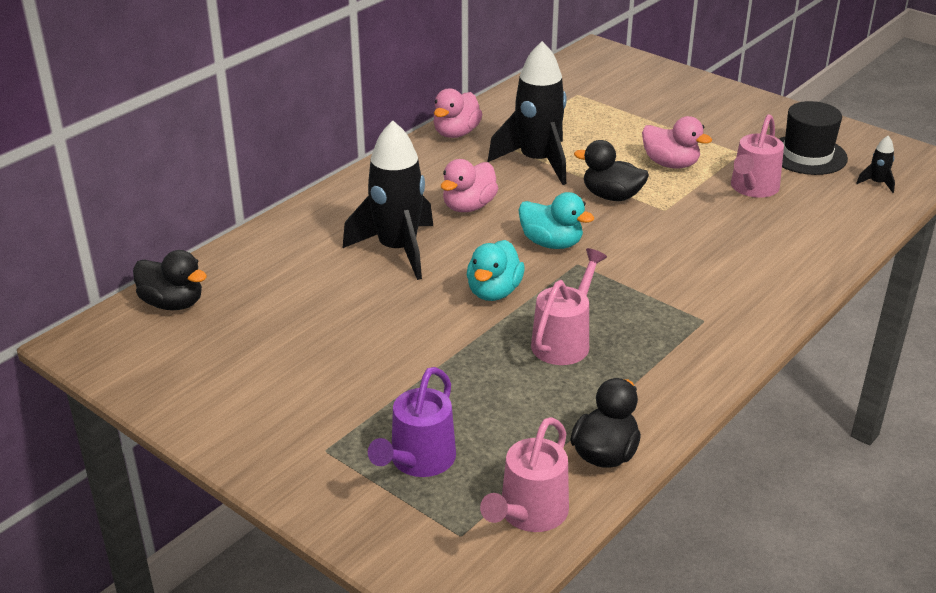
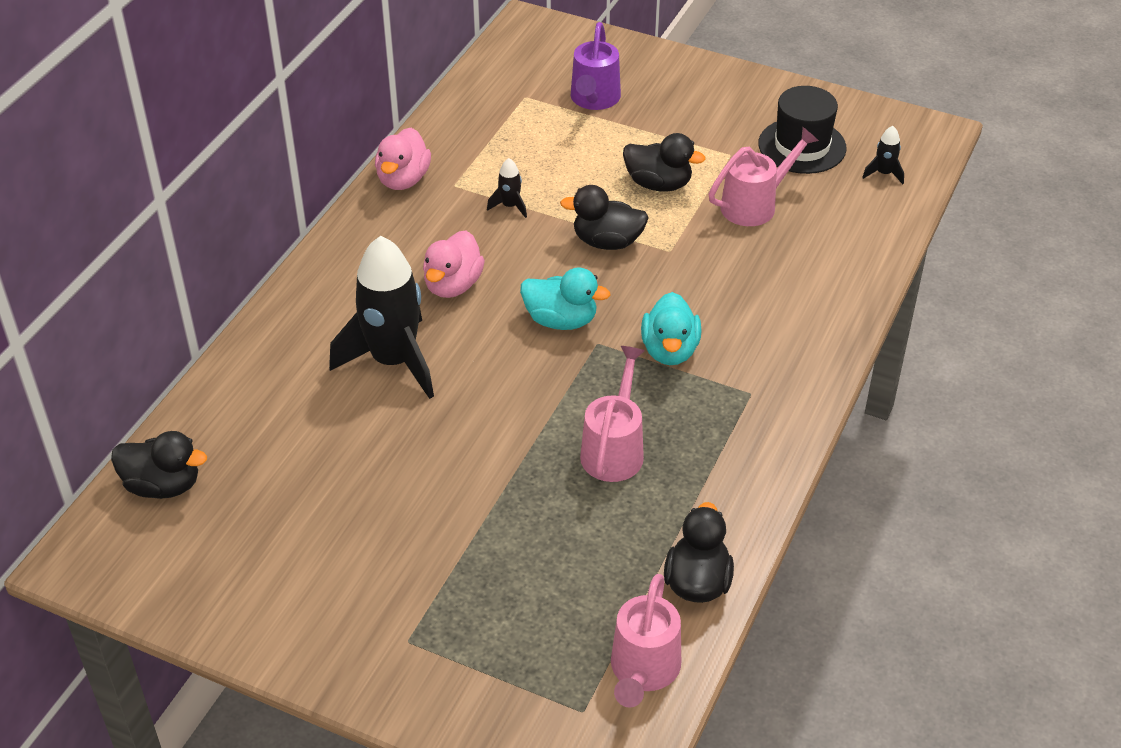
camera: 15 degrees left, 10 degrees up
purple watering can [368,367,456,477] -> purple watering can moved to [571,22,621,110]
turquoise duck [467,240,525,301] -> turquoise duck moved to [641,292,702,365]
black rocket [488,41,567,185] -> black rocket [487,158,527,218], size x0.41
pink duck [642,116,712,169] -> black duck [623,133,706,191]
pink watering can [731,114,784,198] -> pink watering can turned 135 degrees counterclockwise [709,127,819,226]

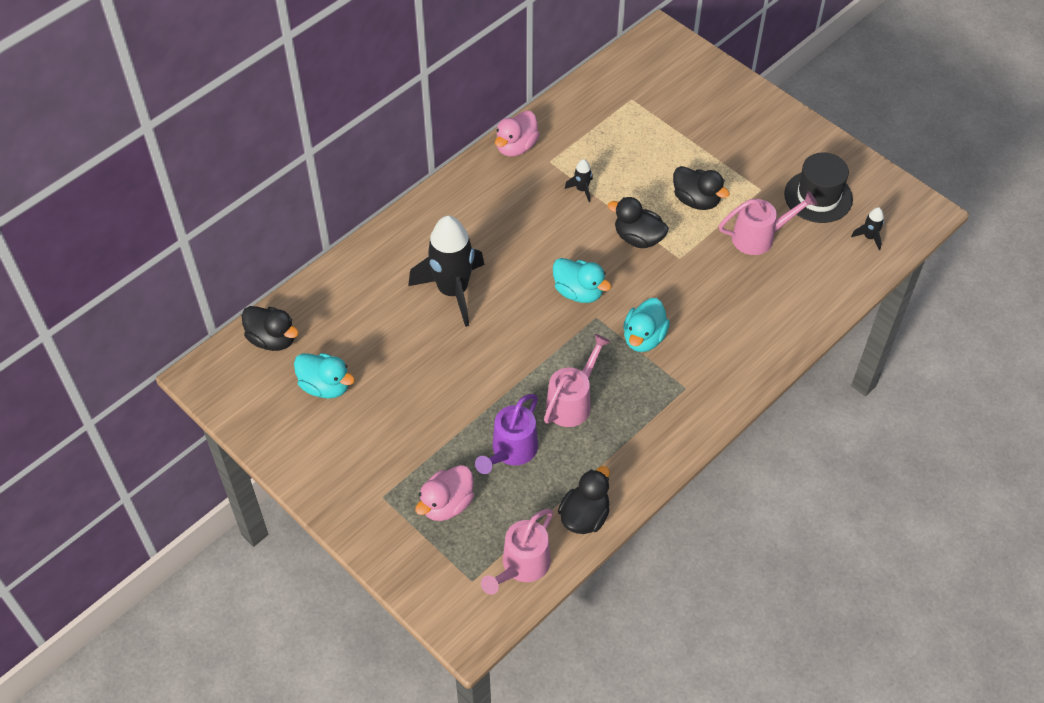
camera: 20 degrees right, 10 degrees up
pink duck [423,231,485,298] -> pink duck moved to [415,465,474,521]
purple watering can [571,22,621,110] -> purple watering can moved to [475,394,538,474]
none -> turquoise duck [294,353,355,399]

